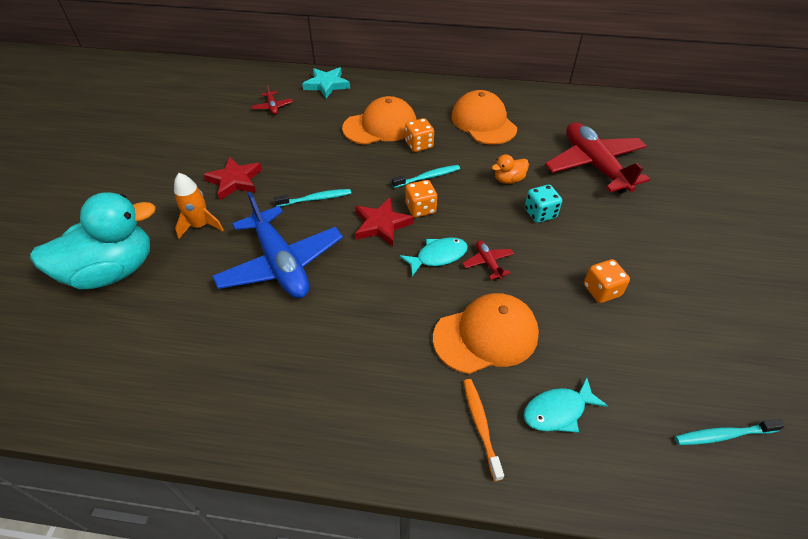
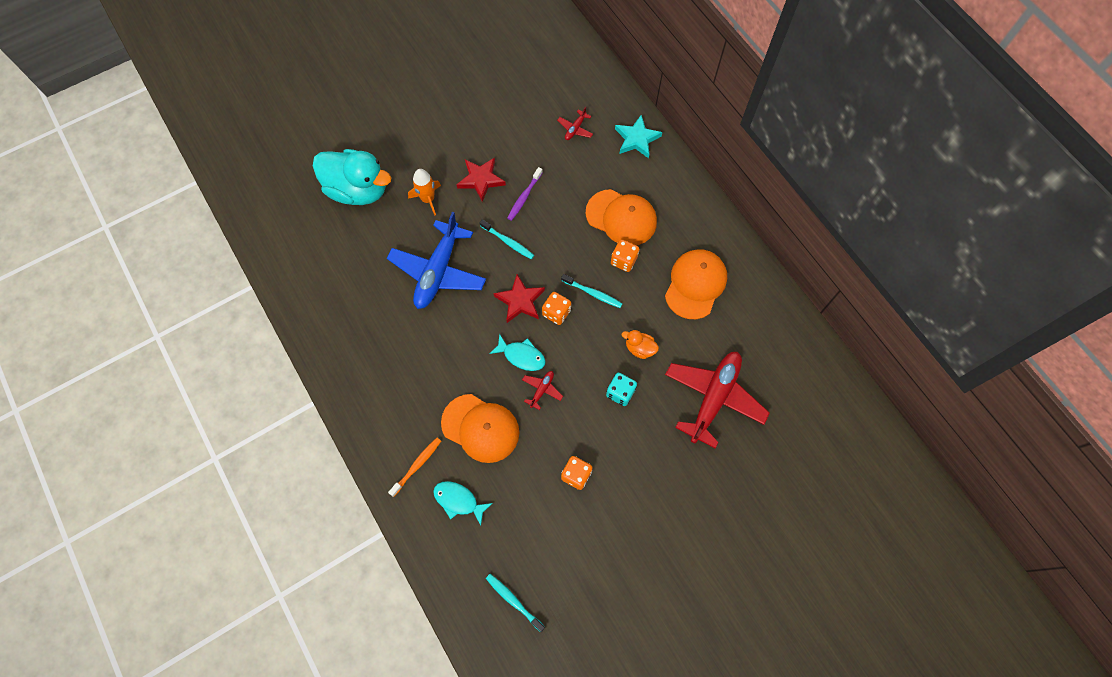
camera: 50 degrees right, 20 degrees up
none -> purple toothbrush [507,167,543,221]

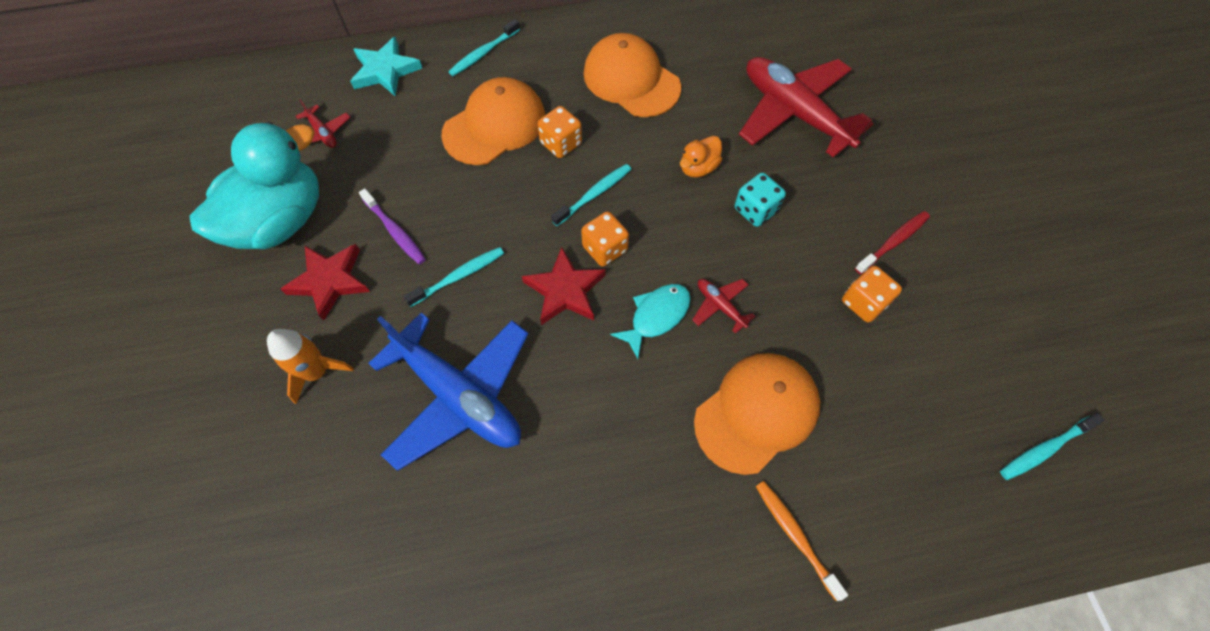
camera: 70 degrees left, 5 degrees down
turquoise duck [313,149,391,205] -> turquoise duck moved to [189,122,319,249]
turquoise fish [433,481,493,525] -> none
none -> turquoise toothbrush [448,19,520,76]
none -> red toothbrush [855,211,930,274]

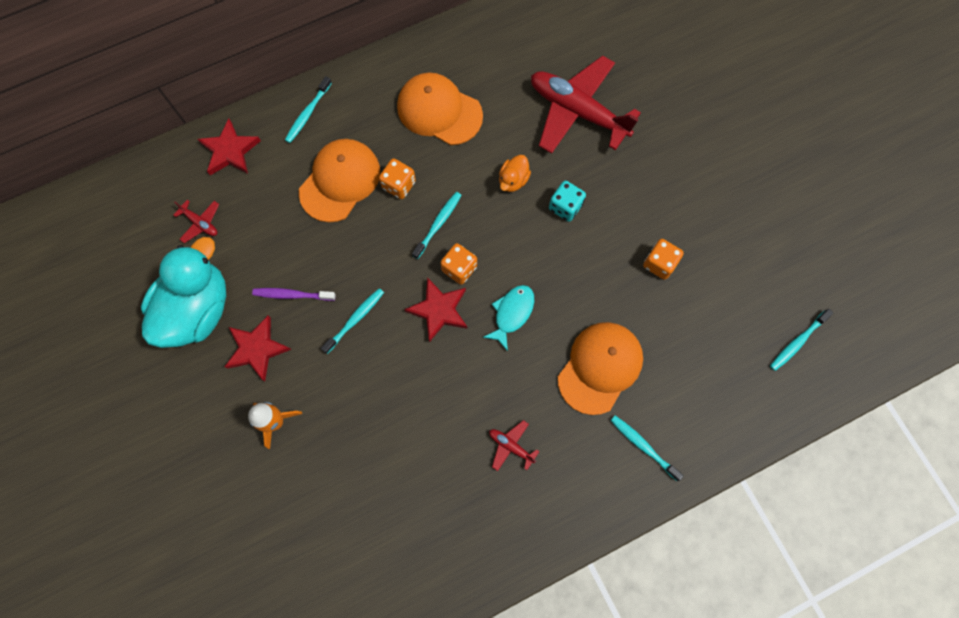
camera: 15 degrees left, 10 degrees up
turquoise star [350,37,422,97] -> red star [197,118,261,175]
purple toothbrush [359,188,426,264] -> purple toothbrush turned 150 degrees clockwise [252,288,336,301]
blue plane [368,313,528,471] -> none
red plane [692,279,756,334] -> red plane moved to [489,420,540,471]
orange toothbrush [756,481,848,601] -> turquoise toothbrush [610,415,684,481]
red toothbrush [855,211,930,274] -> none

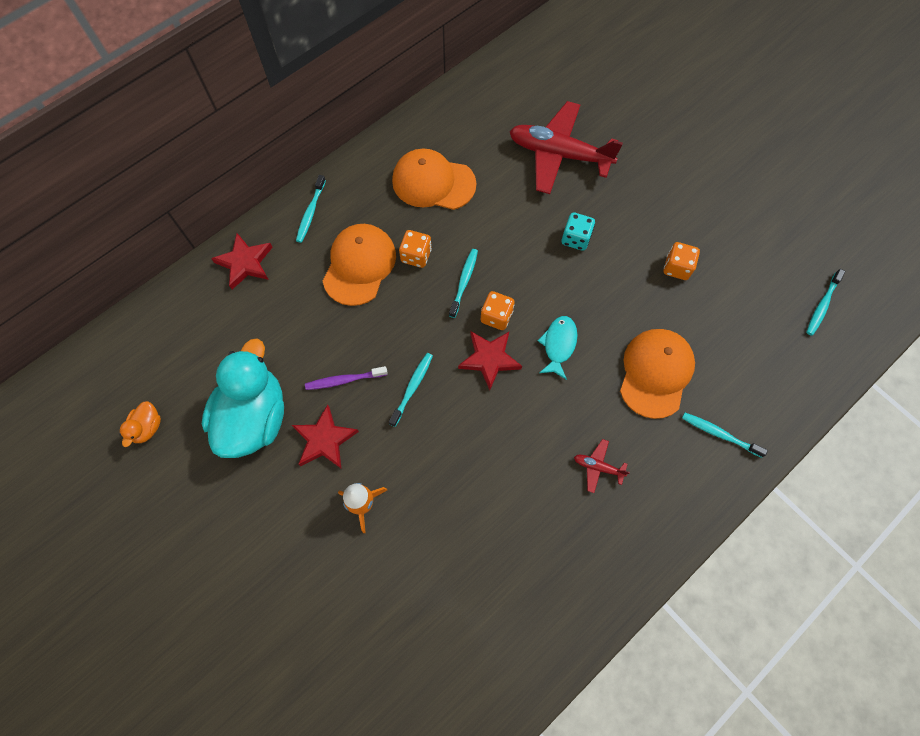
camera: 15 degrees left, 5 degrees down
red plane [174,200,219,243] -> none
orange duck [499,155,531,192] -> orange duck moved to [120,401,161,447]

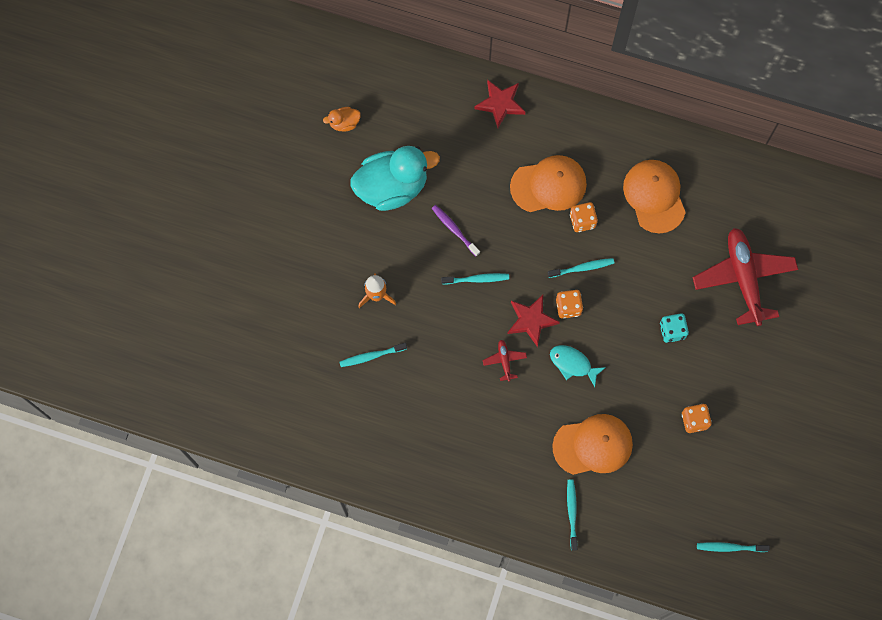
camera: 60 degrees right, 5 degrees up
red star [292,404,359,469] -> none
turquoise toothbrush [296,175,326,243] -> turquoise toothbrush moved to [340,343,407,367]
turquoise fish [538,316,578,380] -> turquoise fish turned 135 degrees counterclockwise [550,345,606,387]
red plane [574,439,630,493] -> red plane moved to [483,340,527,382]

